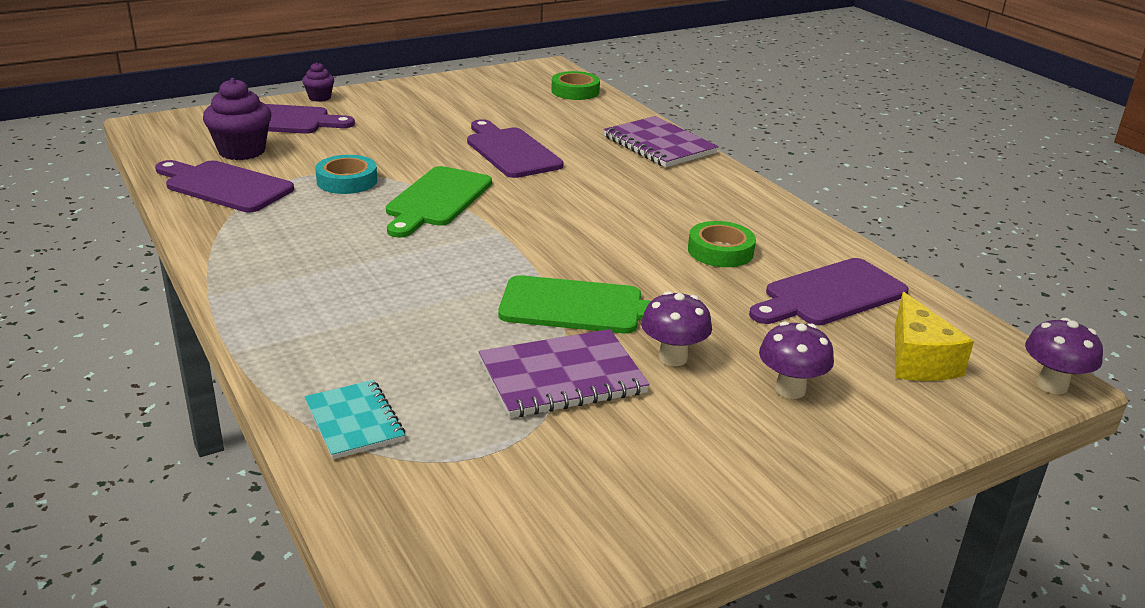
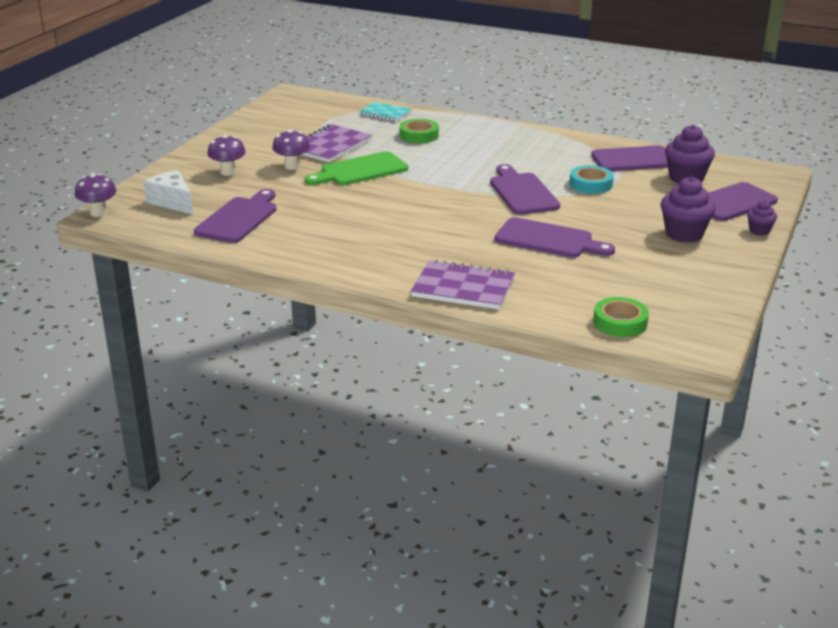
camera: 145 degrees right, 0 degrees up
green cutting board [386,166,492,238] -> purple cutting board [490,164,560,214]
green tape [688,221,756,267] -> green tape moved to [399,119,439,143]
yellow cheese [895,292,974,381] -> white cheese [144,170,193,215]
none -> purple cupcake [661,176,716,243]

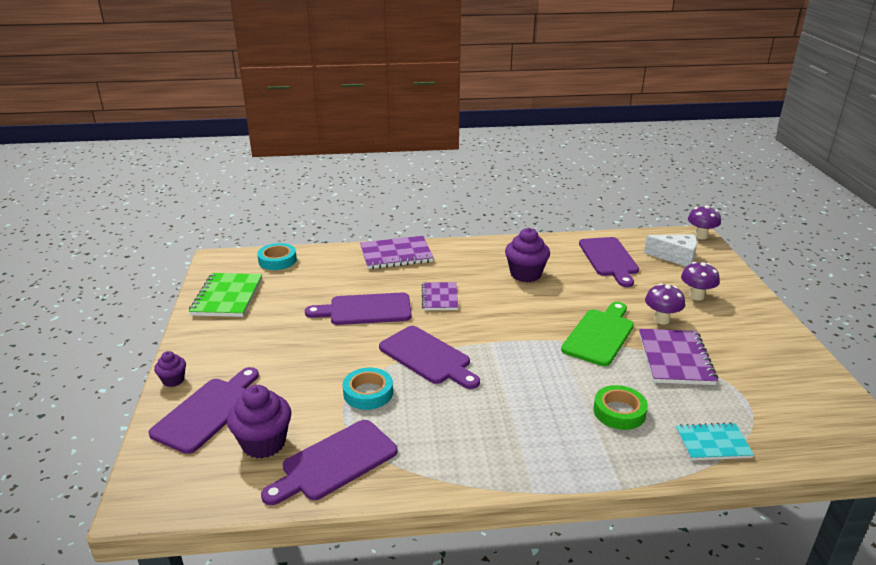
camera: 150 degrees right, 0 degrees up
green tape [593,297,649,337] -> turquoise tape [257,243,297,270]
purple cupcake [661,176,716,243] -> purple cupcake moved to [505,228,550,282]
none -> green notebook [189,273,262,317]
none -> purple notebook [422,282,458,310]

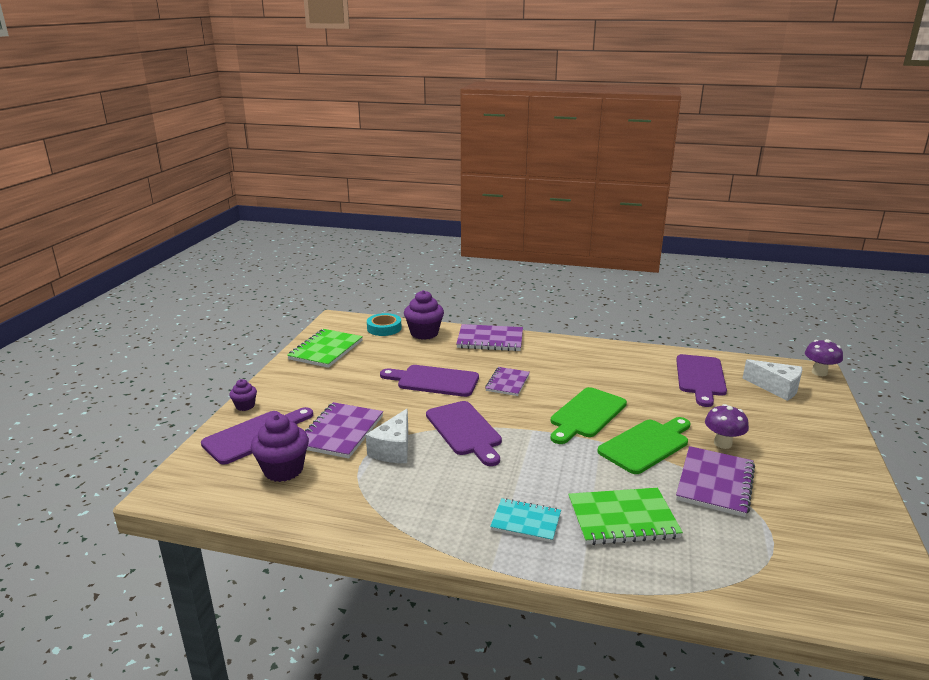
camera: 20 degrees right, 5 degrees down
purple cutting board [261,420,398,505] -> none
turquoise tape [343,368,393,410] -> white cheese [366,409,408,463]
purple cupcake [505,228,550,282] -> purple cupcake moved to [404,290,444,340]
green tape [593,385,648,430] -> green notebook [568,488,683,545]
turquoise notebook [676,422,754,460] -> turquoise notebook moved to [490,498,561,542]
purple mushroom [681,262,720,301] -> none
none -> purple notebook [305,402,383,459]
none -> green cutting board [551,387,627,444]

